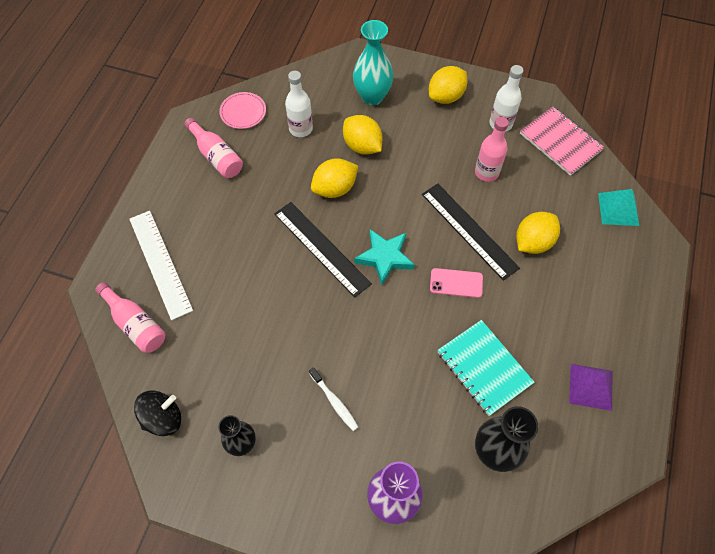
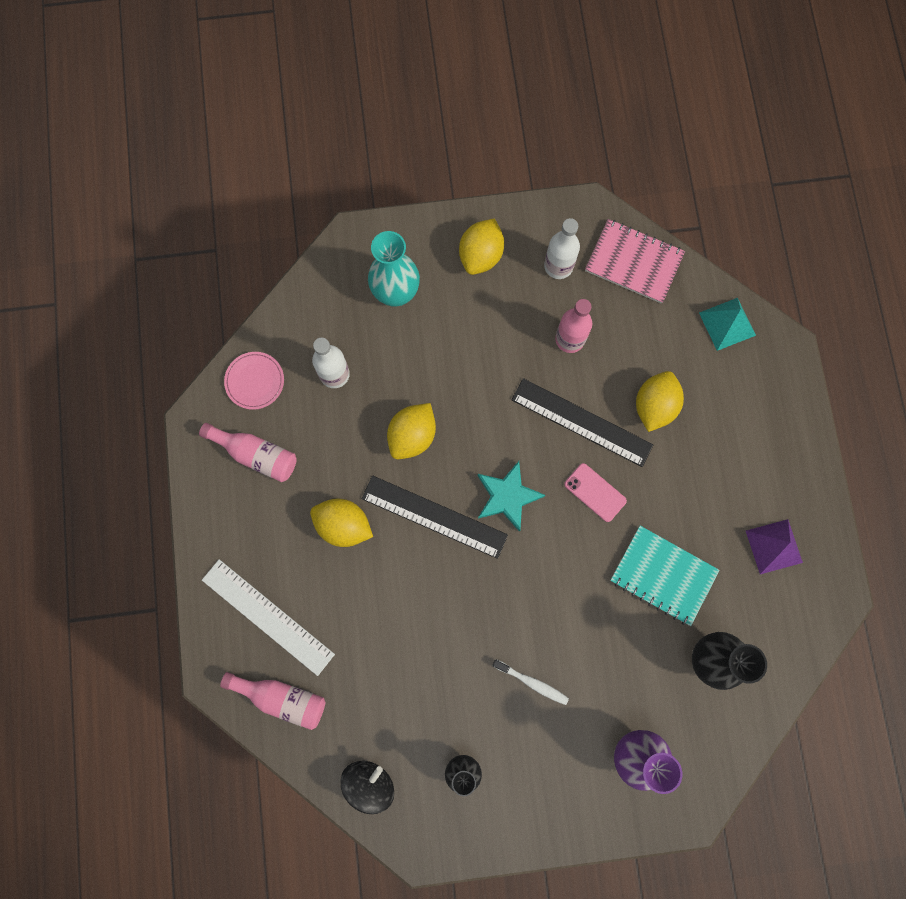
camera: 25 degrees left, 15 degrees up
yellow lemon [343,115,382,155] -> yellow lemon moved to [310,499,373,547]
pink phone [430,268,483,298] -> pink phone turned 60 degrees clockwise [564,463,627,522]

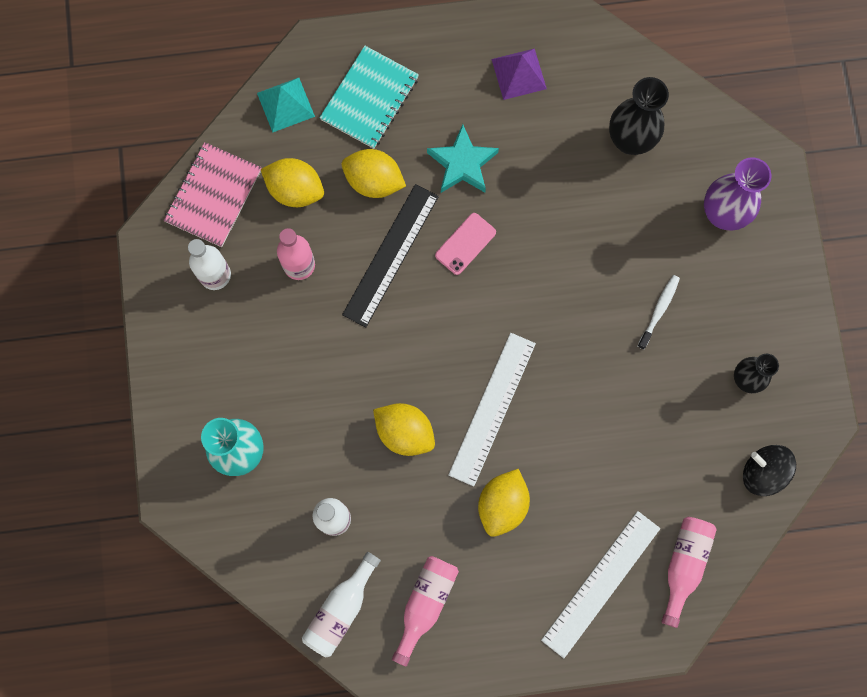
camera: 90 degrees left, 0 degrees up
pink plate [224,352,284,410] -> white bottle [302,552,381,657]
black ruler [362,475,508,559] -> white ruler [448,333,536,486]
yellow lemon [459,218,504,275] -> yellow lemon moved to [261,158,324,207]
turquoise star [478,461,545,532] -> turquoise star moved to [427,124,499,193]
turquoise notebook [610,526,720,626] -> turquoise notebook moved to [319,46,419,149]

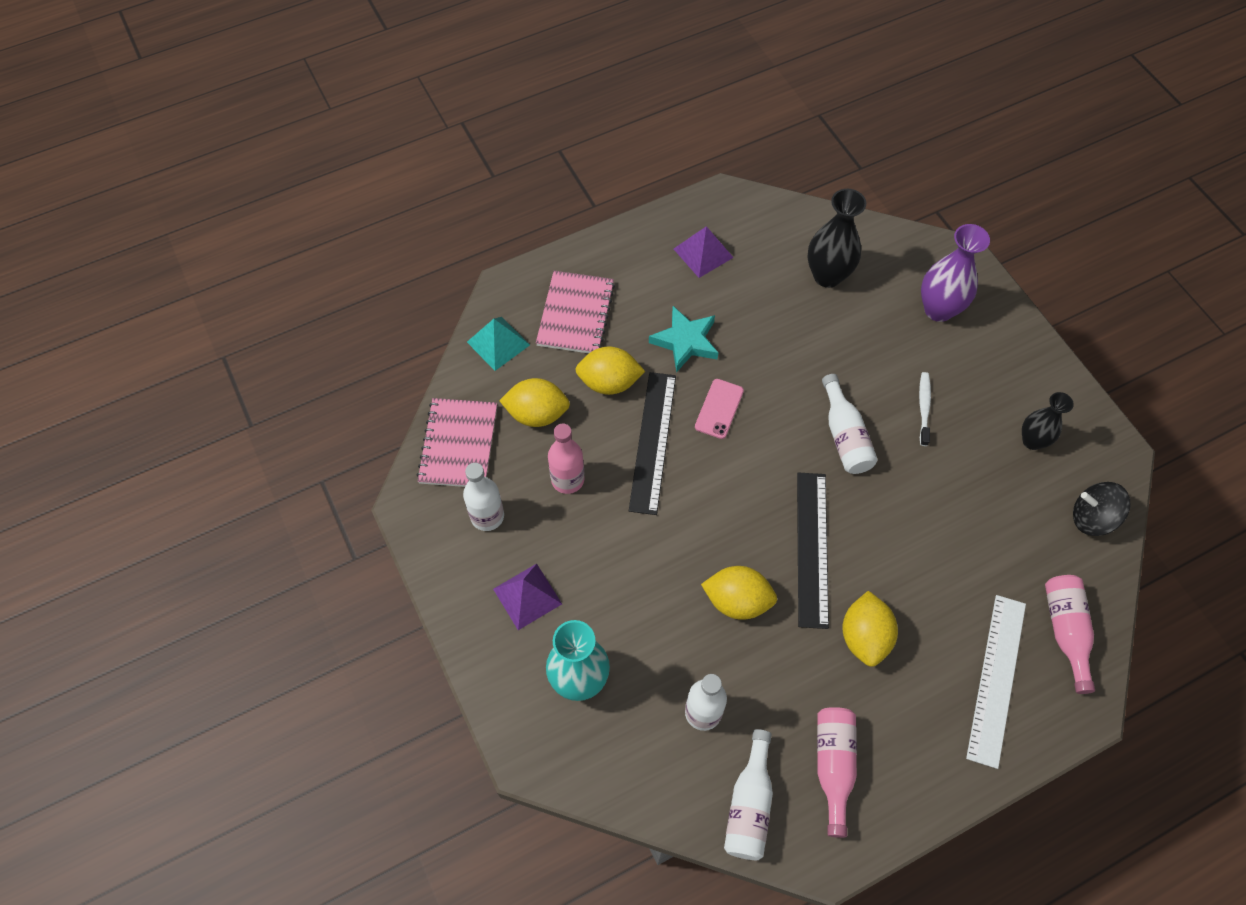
camera: 20 degrees left, 15 degrees down
turquoise notebook [319,46,419,149] -> pink notebook [536,270,615,353]
white ruler [448,333,536,486] -> black ruler [797,473,829,629]
none -> purple pyramid [493,564,562,630]
none -> white bottle [822,374,878,474]

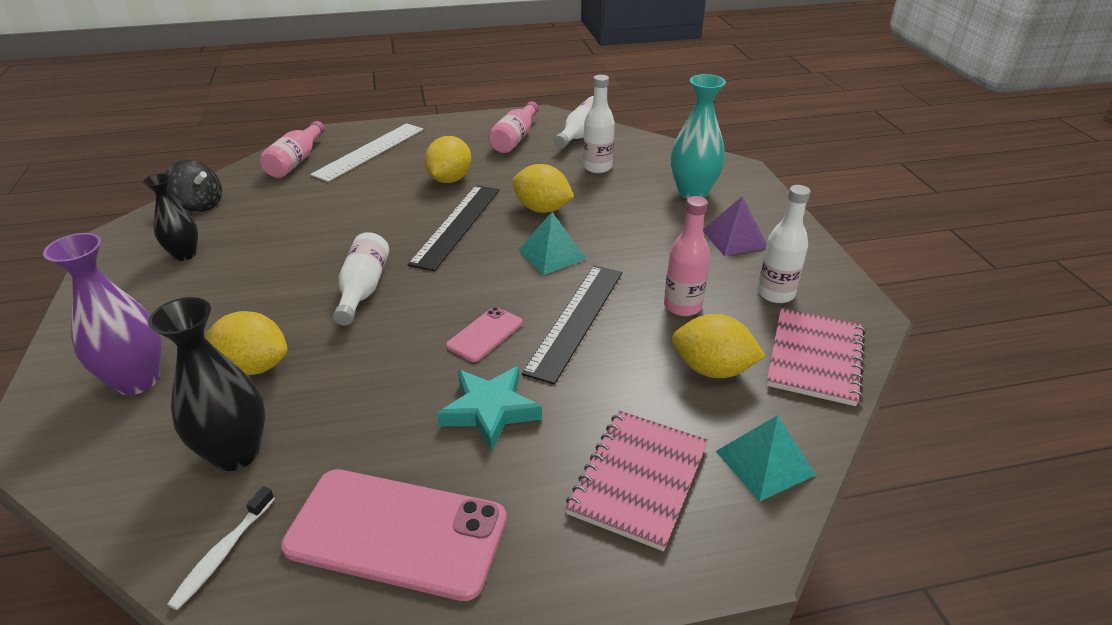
camera: 165 degrees left, 25 degrees down
yellow lemon [575,346,645,395] -> yellow lemon moved to [206,311,288,375]
purple pyramid [674,226,734,278] -> pink phone [281,469,507,601]
white toothbrush [919,372,931,446] -> white toothbrush moved to [167,486,275,610]
none -> turquoise pyramid [518,212,587,275]

